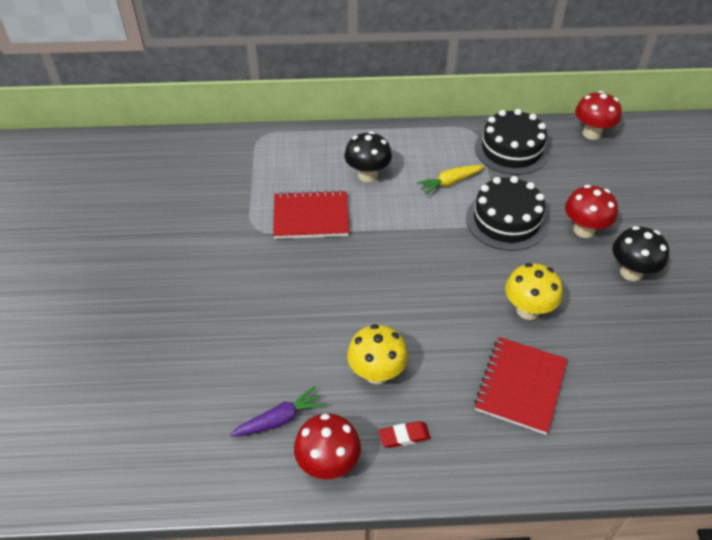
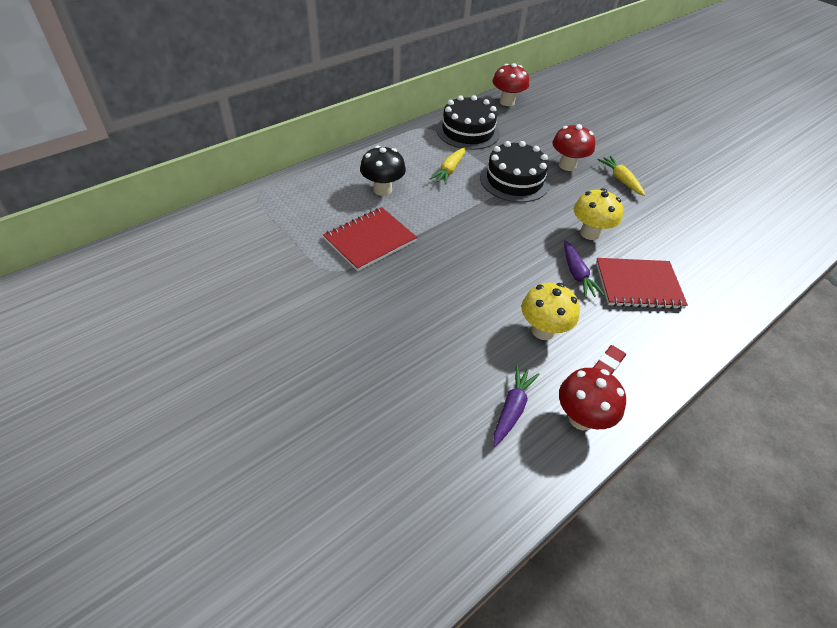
camera: 40 degrees left, 0 degrees up
red notebook [474,337,567,435] -> red notebook turned 75 degrees counterclockwise [596,258,688,309]
black mushroom [612,226,669,281] -> yellow carrot [597,156,645,196]
none -> purple carrot [564,240,605,298]

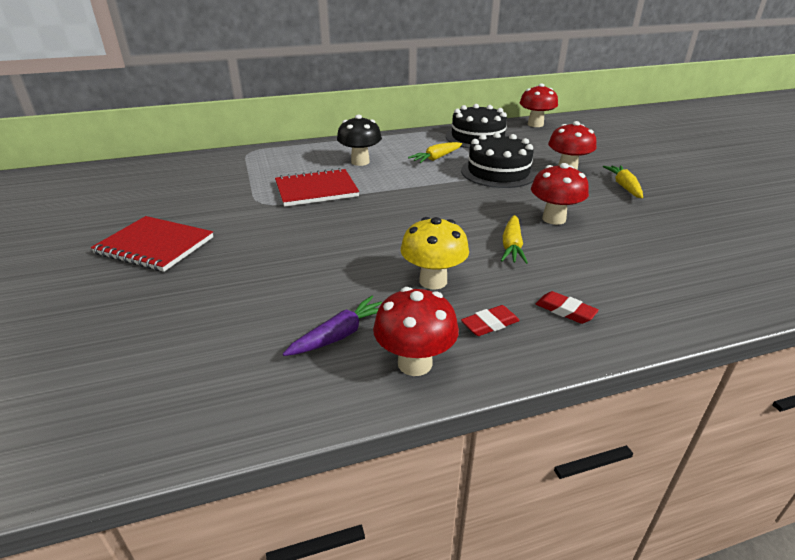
camera: 25 degrees right, 15 degrees down
purple carrot [564,240,605,298] -> yellow carrot [501,215,528,264]
yellow mushroom [574,188,623,240] -> red mushroom [531,163,589,225]
red notebook [596,258,688,309] -> red notebook moved to [91,216,213,272]
none -> red eraser [536,291,599,324]

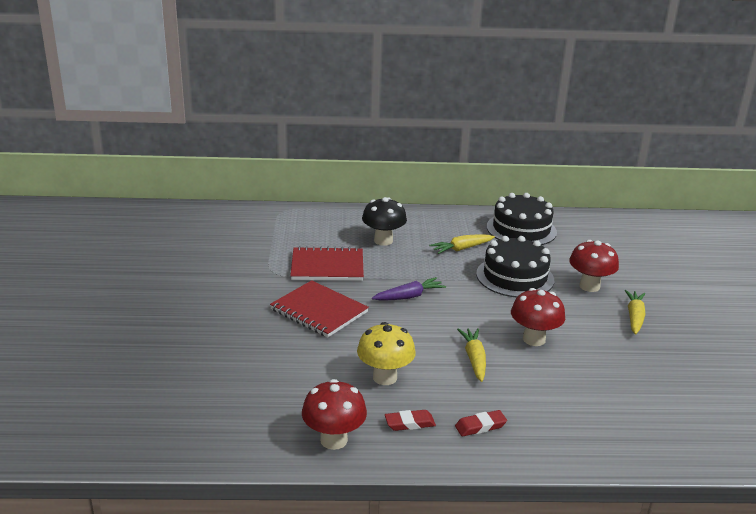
camera: 15 degrees right, 5 degrees down
red notebook [91,216,213,272] -> red notebook moved to [270,280,369,338]
purple carrot [283,296,382,356] -> purple carrot moved to [372,277,446,300]
yellow carrot [501,215,528,264] -> yellow carrot turned 150 degrees clockwise [457,328,486,382]
red mushroom [520,83,558,127] -> none
red eraser [536,291,599,324] -> red eraser turned 75 degrees counterclockwise [455,410,507,436]

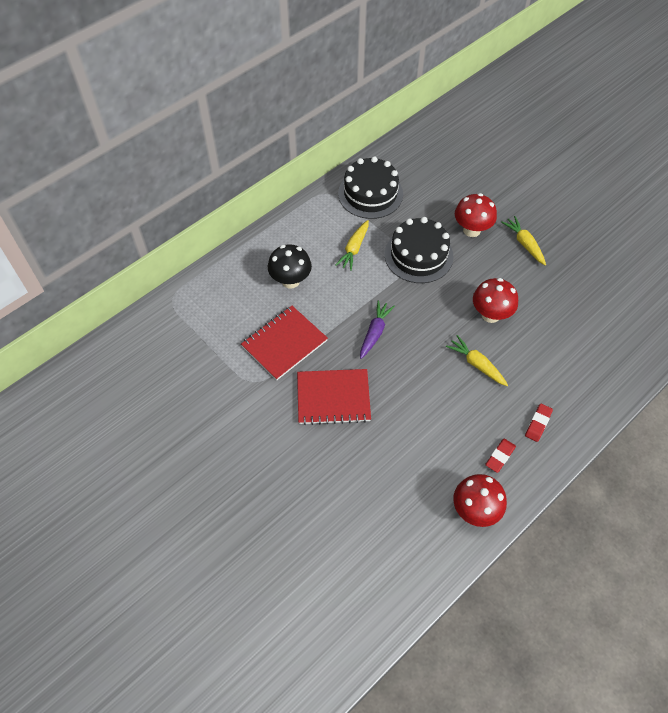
camera: 40 degrees left, 30 degrees up
yellow mushroom [357,322,416,385] -> none

